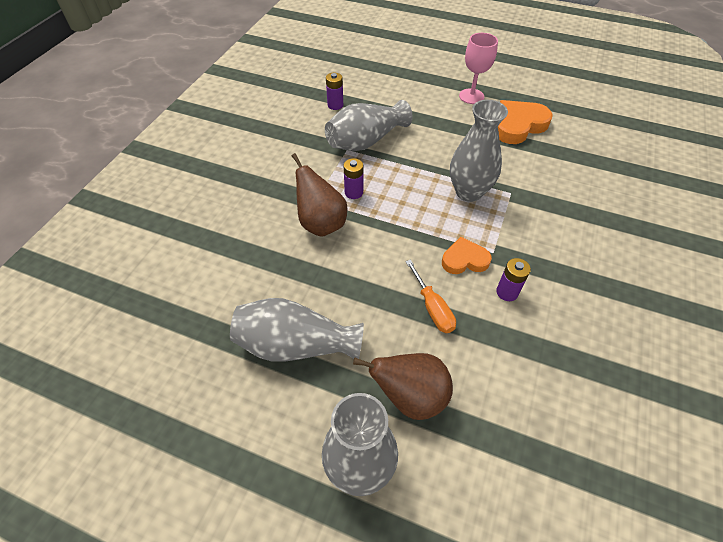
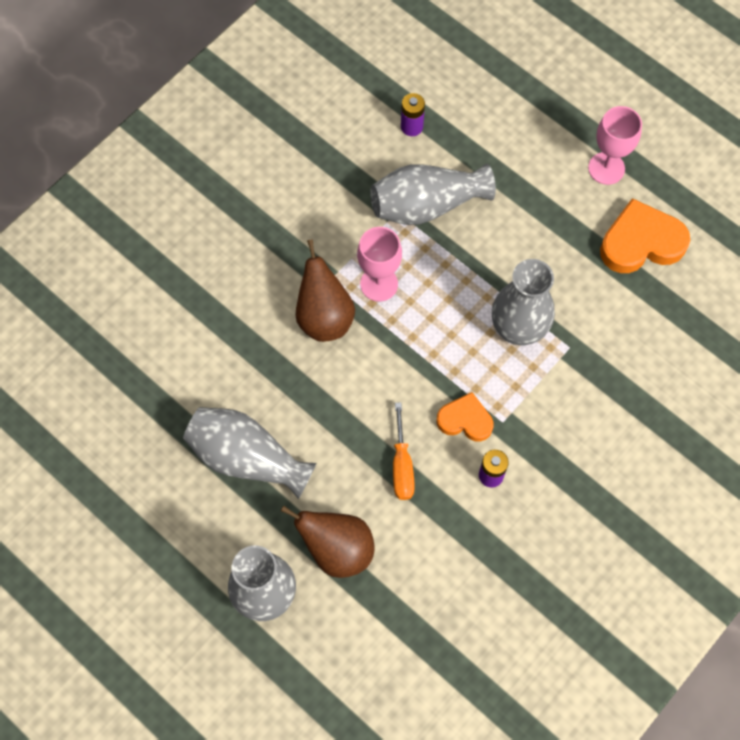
camera: 20 degrees right, 15 degrees up
purple battery [344,158,363,199] -> pink goblet [357,227,402,302]

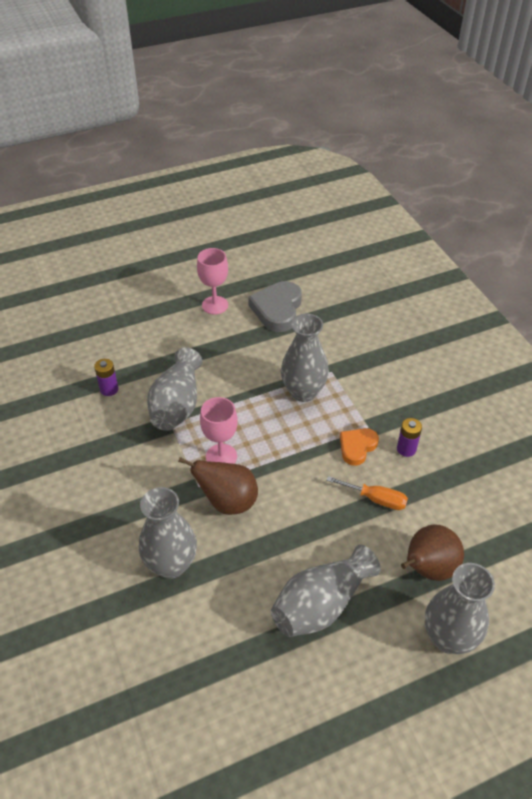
camera: 65 degrees left, 20 degrees down
orange heart [600,198,690,273] -> grey heart [248,281,302,332]
none -> grey vase [139,487,197,579]

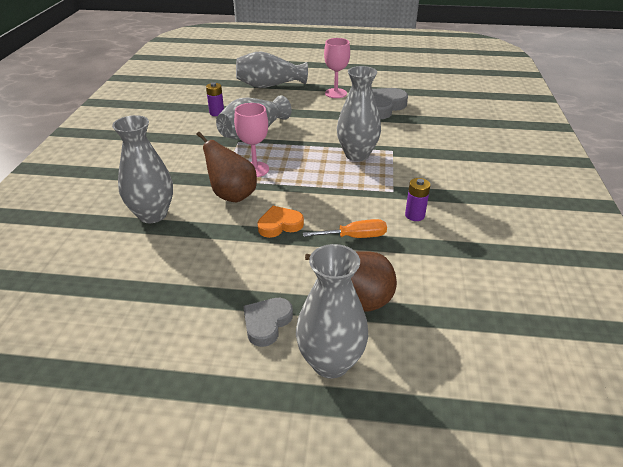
camera: 30 degrees right, 10 degrees down
grey vase [271,545,381,637] -> grey vase moved to [236,52,308,88]
orange screwdriver [326,476,408,510] -> orange screwdriver turned 60 degrees counterclockwise [303,219,387,238]
orange heart [340,428,379,466] -> orange heart moved to [257,206,304,238]
none -> grey heart [243,298,293,347]

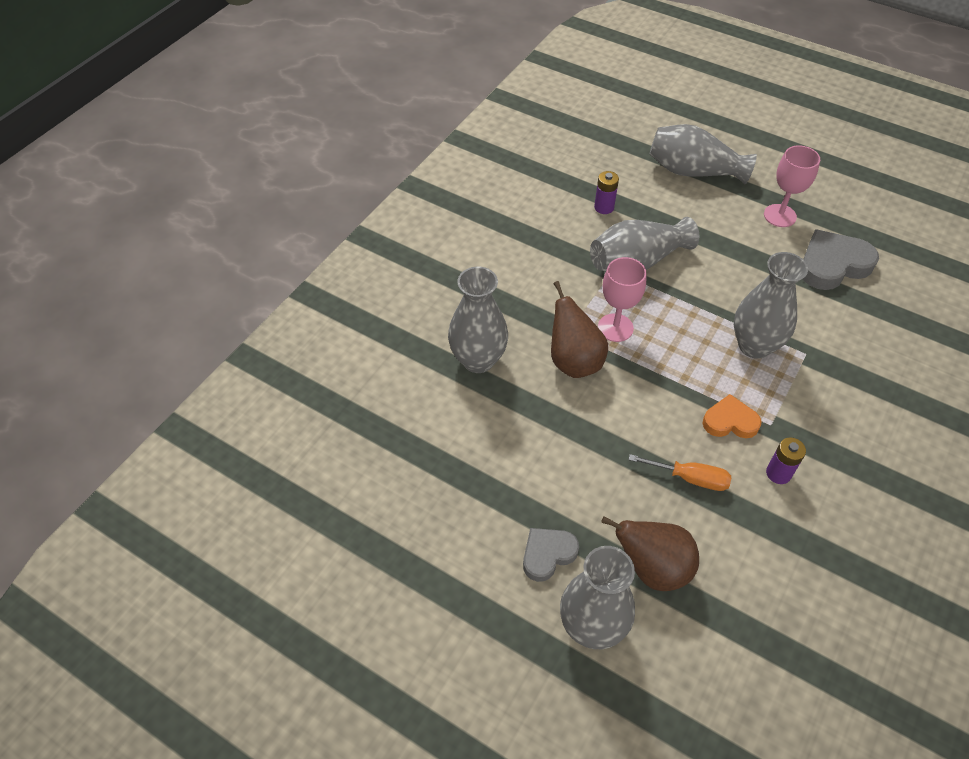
camera: 25 degrees right, 15 degrees up
orange heart [257,206,304,238] -> orange heart moved to [703,394,761,438]

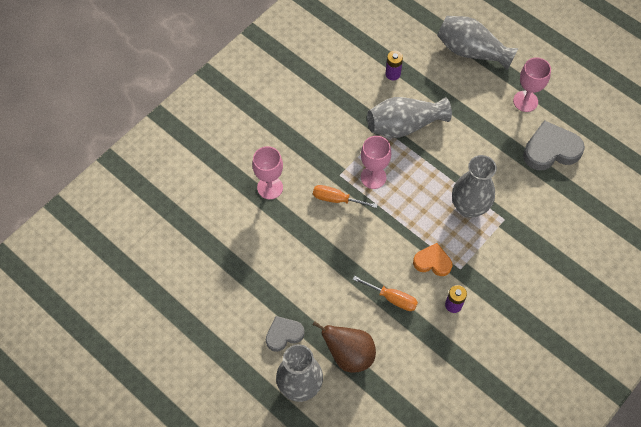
camera: 10 degrees right, 10 degrees up
grey vase [448,267,508,373] -> pink goblet [252,146,283,199]
brown pear [551,281,608,378] -> orange screwdriver [313,185,378,208]

